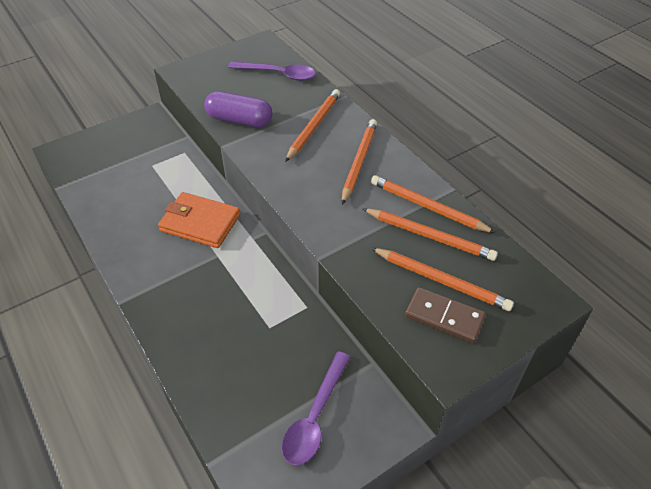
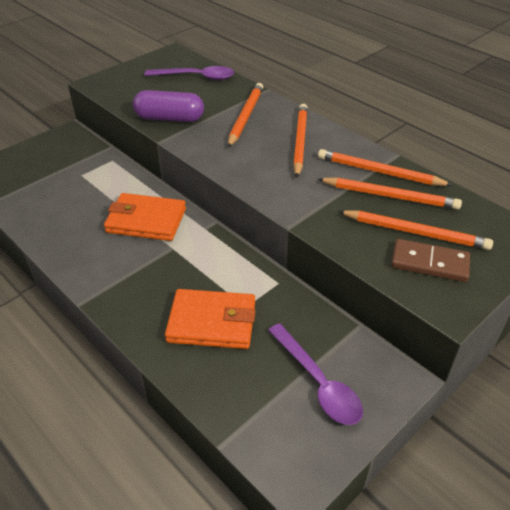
camera: 10 degrees left, 5 degrees down
purple spoon [282,351,350,465] -> purple spoon turned 45 degrees counterclockwise [268,324,363,425]
none -> orange wallet [165,289,256,349]

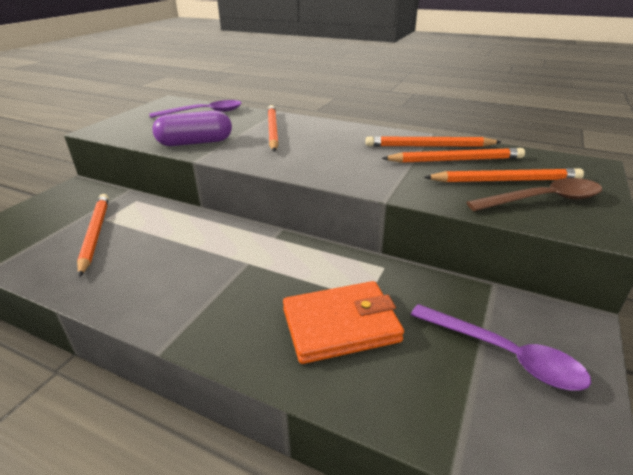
camera: 20 degrees left, 10 degrees down
orange wallet [104,193,186,241] -> none
orange pencil [293,104,308,178] -> orange pencil moved to [77,194,109,277]
brown domino [391,239,470,282] -> brown spoon [466,178,602,211]

